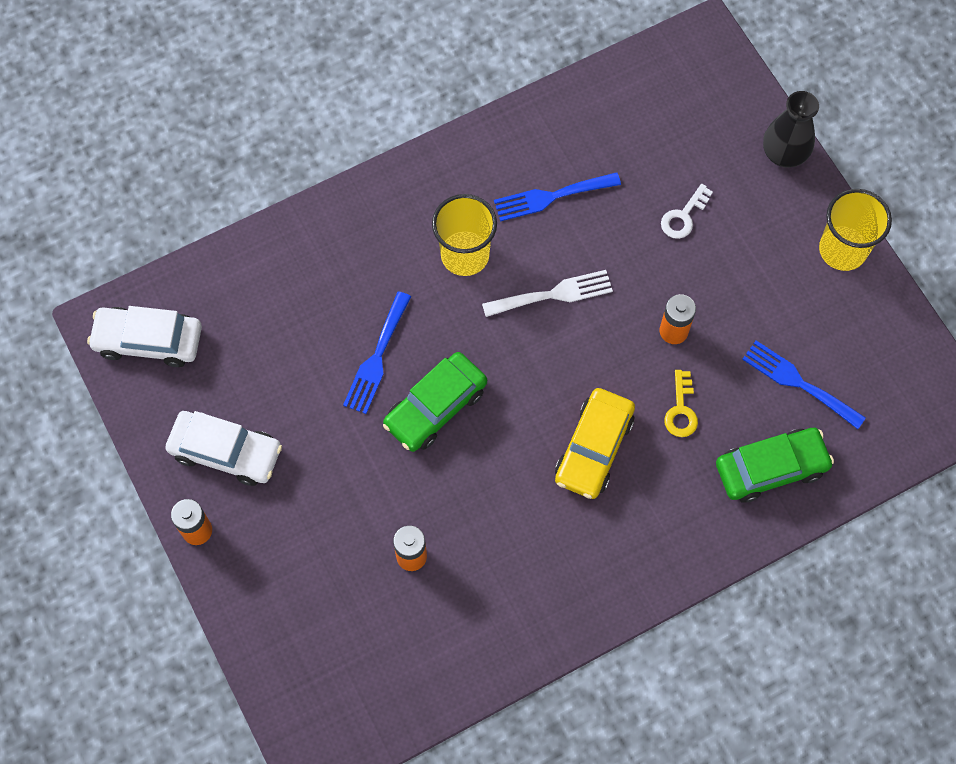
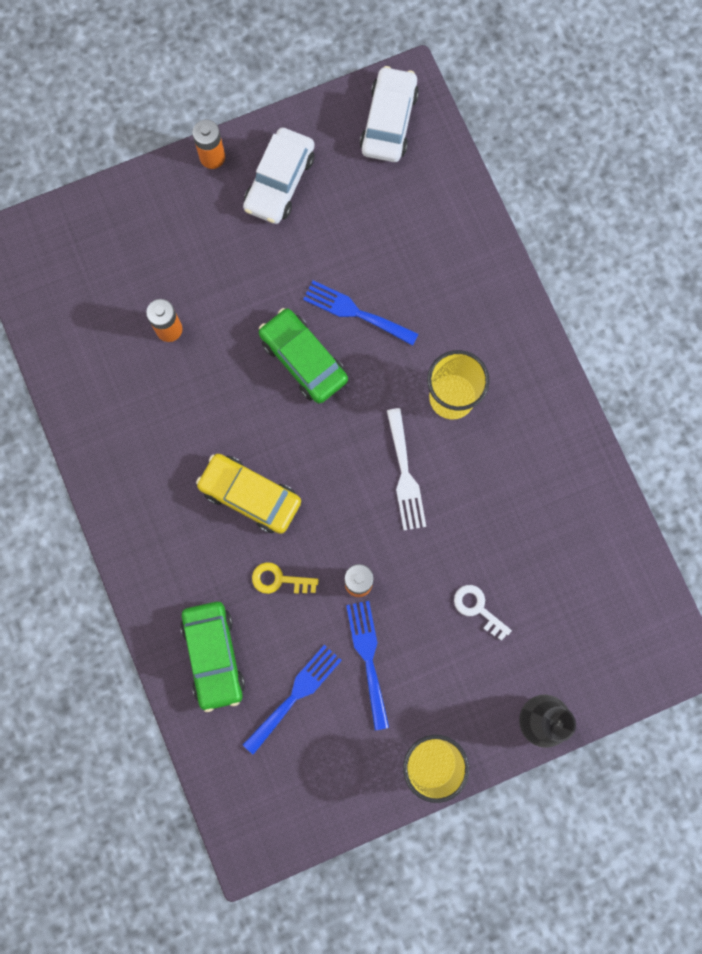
camera: 95 degrees right, 10 degrees up
blue fork [494,172,621,221] -> blue fork moved to [346,601,389,730]

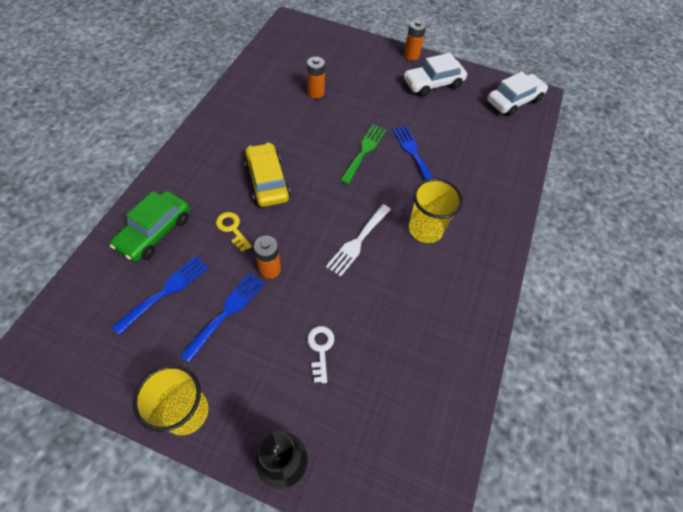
camera: 40 degrees right, 20 degrees down
blue fork [243,645,342,755] -> blue fork turned 45 degrees counterclockwise [112,256,209,335]
green car [259,308,348,404] -> green fork [340,124,386,184]

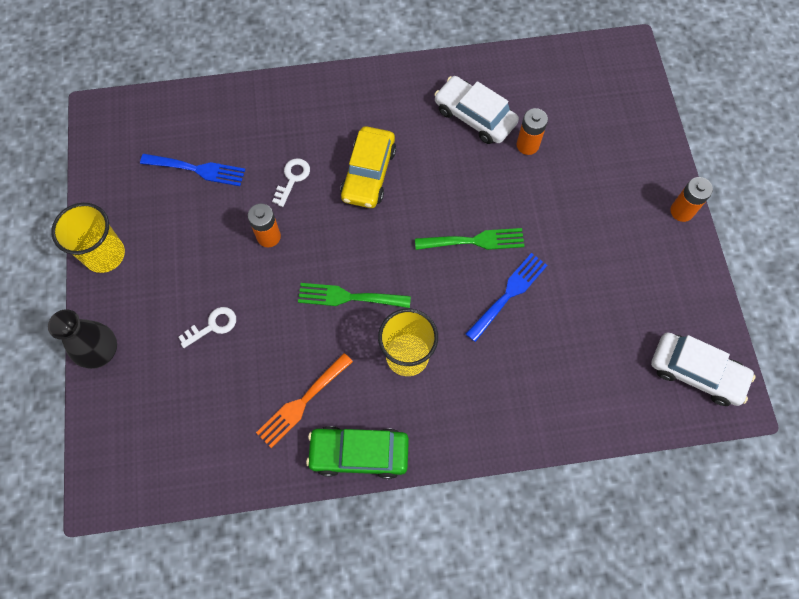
camera: 65 degrees right, 10 degrees up
green car [110,191,190,262] -> green car moved to [306,426,409,479]
blue fork [180,273,265,362] -> none
yellow key [216,212,252,252] -> white key [272,158,310,207]
yellow car [244,143,290,207] -> yellow car turned 150 degrees clockwise [340,126,396,208]
white fork [326,204,391,277] -> green fork [298,283,411,308]
white car [404,53,467,96] -> white car moved to [434,76,519,144]
none -> orange fork [256,353,353,448]

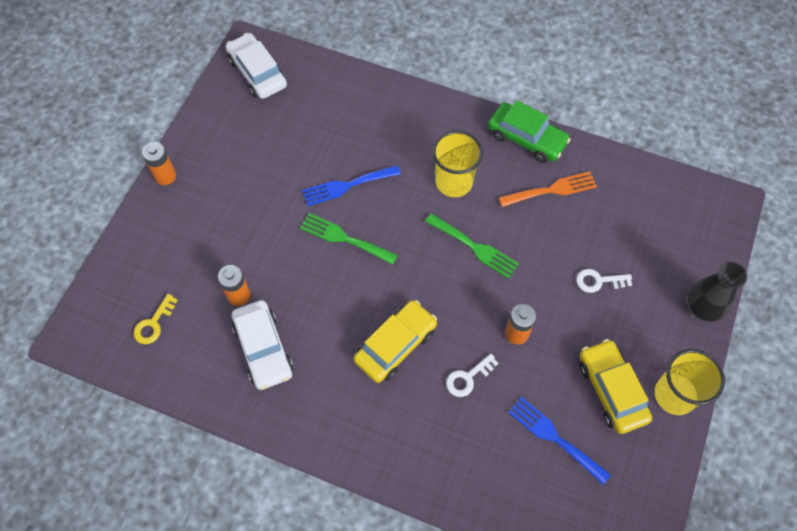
camera: 150 degrees left, 5 degrees down
none -> yellow key [134,294,178,344]
none -> yellow car [579,339,652,434]

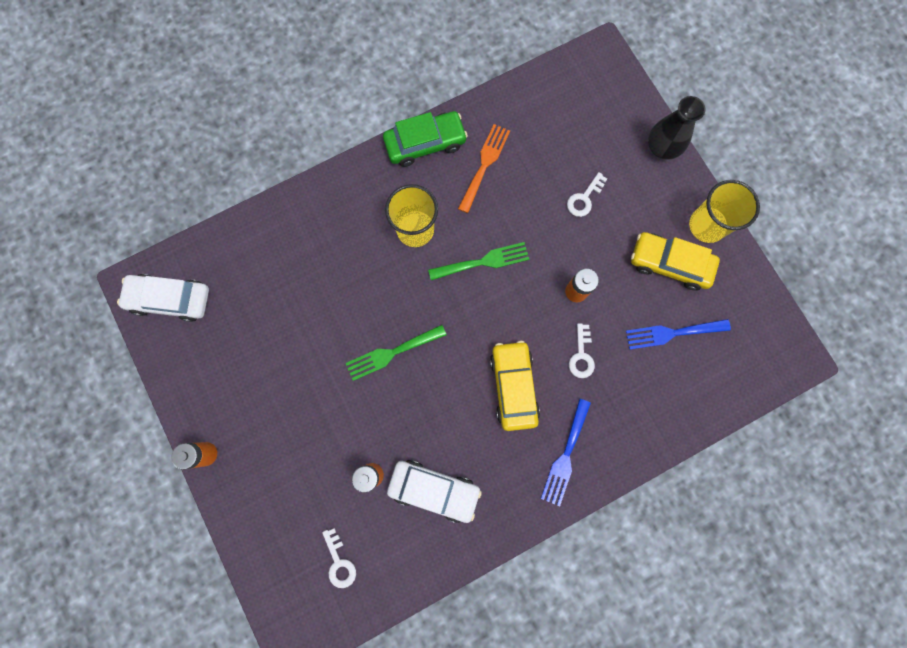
camera: 50 degrees left, 15 degrees up
yellow key [134,294,178,344] -> white key [322,528,356,588]
blue fork [302,165,401,206] -> blue fork moved to [541,399,591,506]

